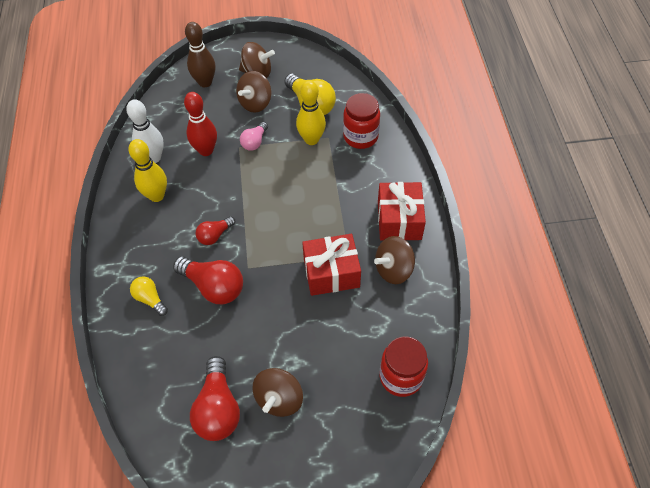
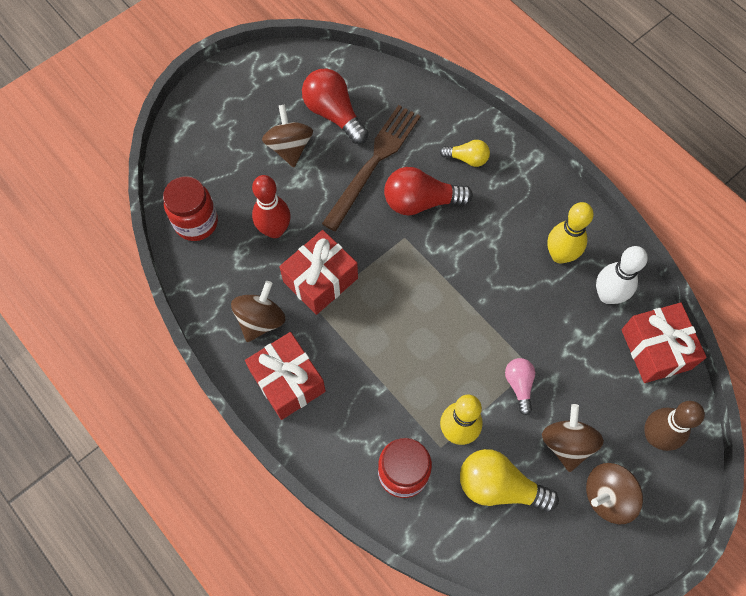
camera: 145 degrees right, 10 degrees up
red bowling pin [184,92,217,156] -> red bowling pin moved to [252,175,291,238]
red light bulb [195,216,235,245] -> none
none -> brown fork [322,105,421,231]
none -> red gift [621,303,707,383]

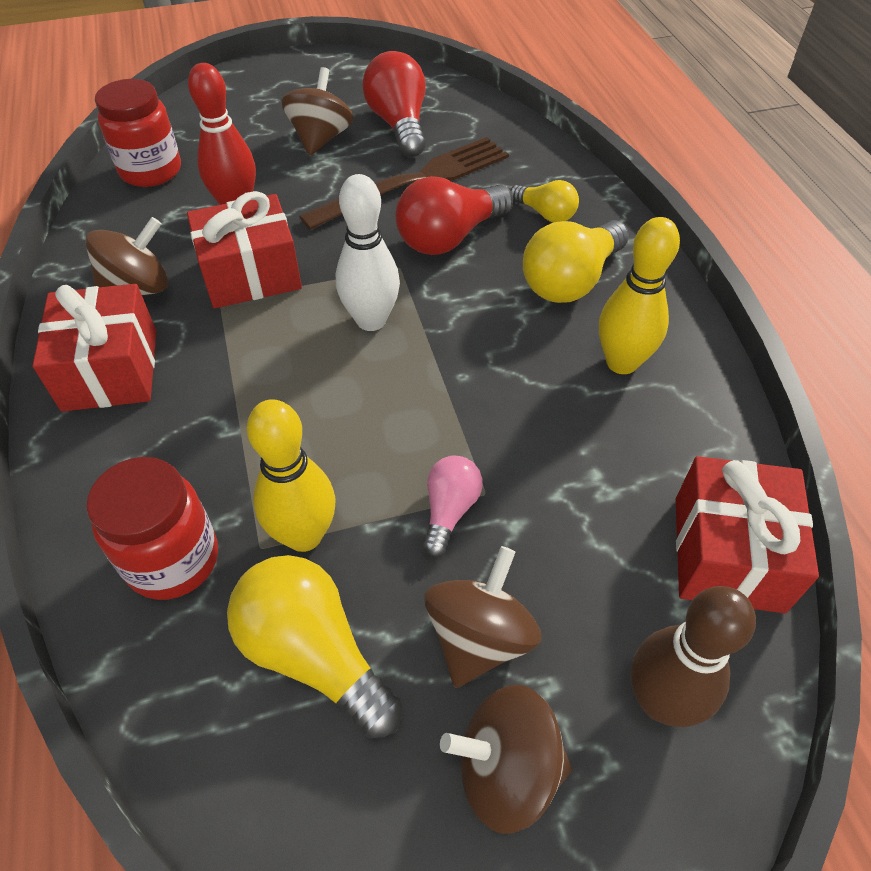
camera: 25 degrees right, 15 degrees down
red light bulb [384,167,473,216] -> red light bulb turned 60 degrees counterclockwise [395,176,513,255]
white bowling pin [596,246,648,304] -> white bowling pin moved to [336,174,400,331]
none -> yellow light bulb [523,220,629,303]

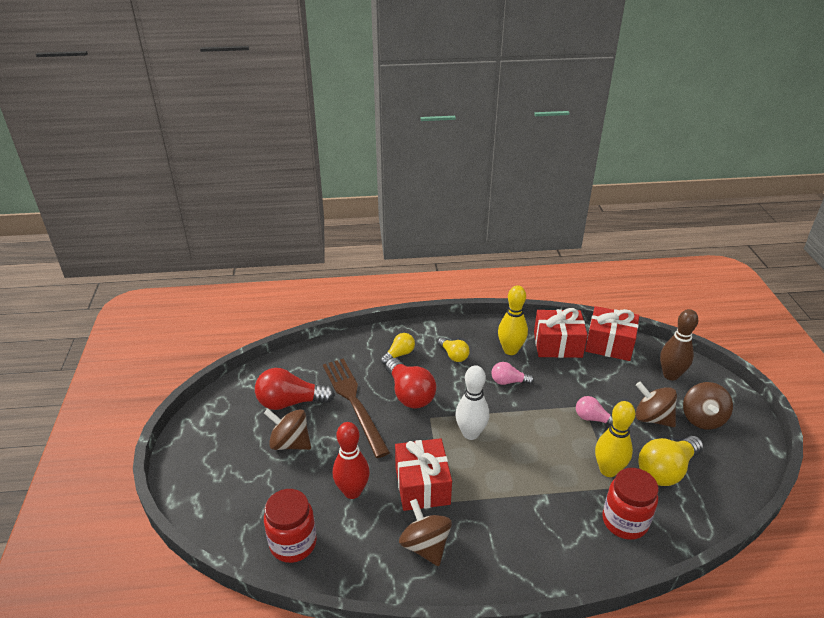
camera: 80 degrees left, 15 degrees down
red gift [32,284,156,412] -> red gift moved to [534,308,587,358]
yellow light bulb [523,220,629,303] -> yellow light bulb [438,337,470,362], size x0.57
none -> pink light bulb [492,362,534,385]

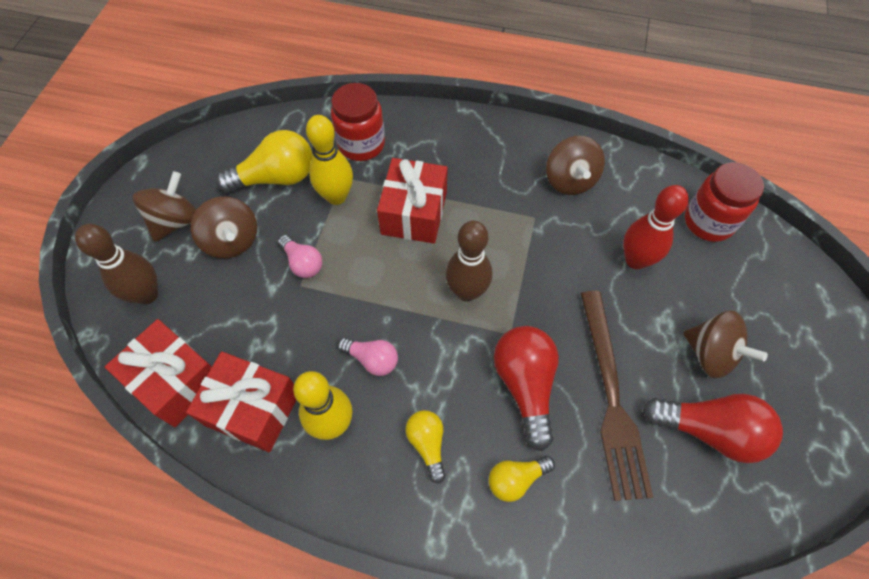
camera: 160 degrees left, 25 degrees up
red gift [395,438,452,511] -> red gift moved to [377,158,448,244]
white bowling pin [455,365,489,440] -> brown bowling pin [446,221,492,302]

